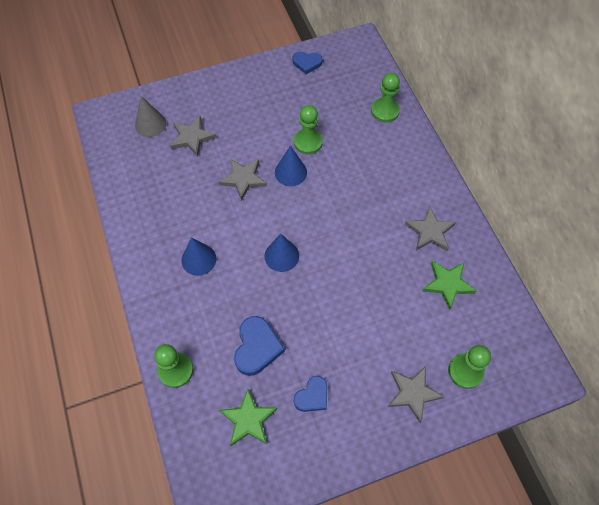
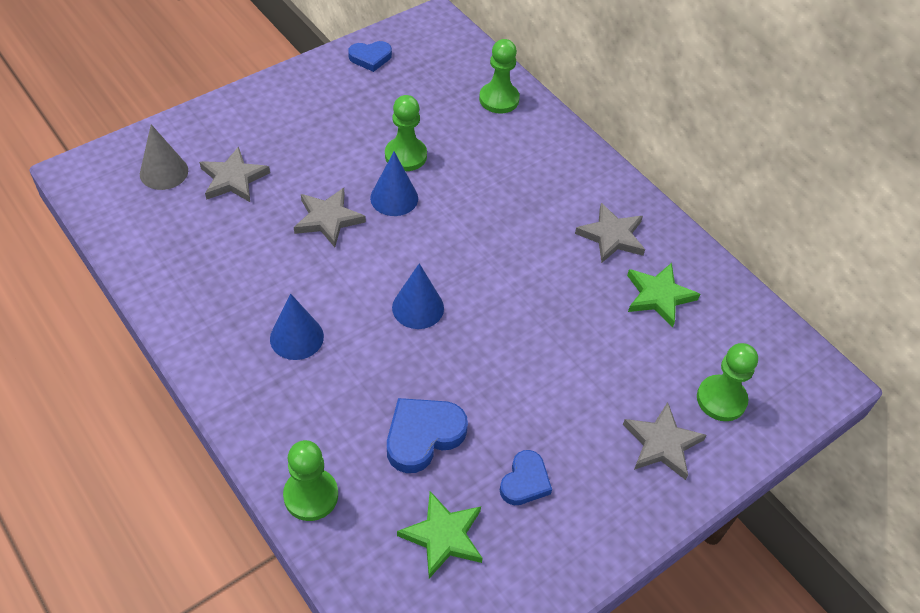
camera: 20 degrees left, 10 degrees down
blue heart [234,316,285,376] -> blue heart turned 120 degrees counterclockwise [387,398,468,473]

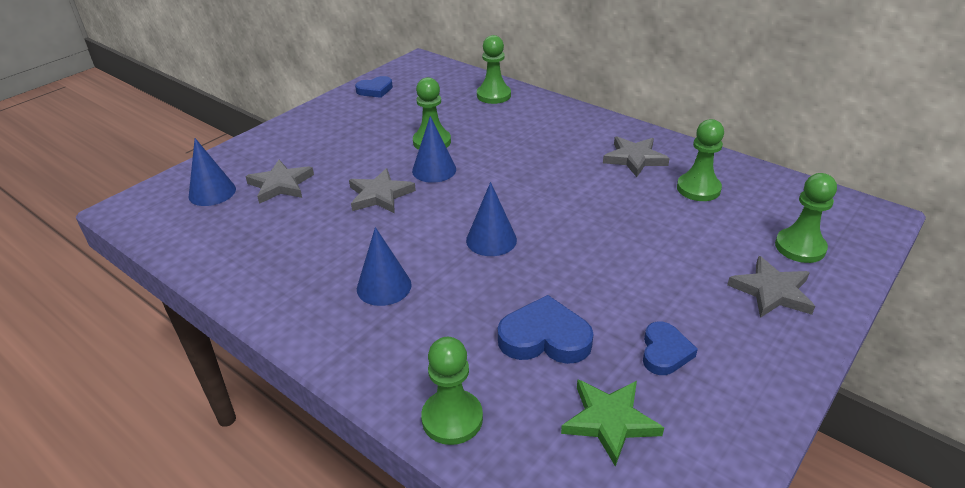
camera: 10 degrees left, 15 degrees down
grey cone [140,124,188,190] -> blue cone [189,138,236,206]
blue heart [387,398,468,473] -> blue heart turned 60 degrees clockwise [498,295,594,364]
green star [627,263,700,328] -> green pawn [677,119,724,201]

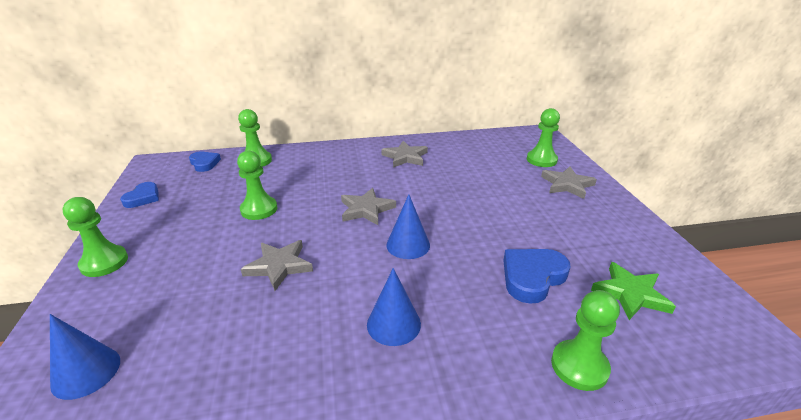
camera: 50 degrees left, 5 degrees down
grey star [245,160,314,204] -> grey star moved to [341,188,396,225]
blue cone [412,116,456,183] -> none
blue heart [643,322,698,375] -> blue heart moved to [189,152,221,172]
green pawn [677,119,724,201] -> green pawn moved to [62,197,128,277]

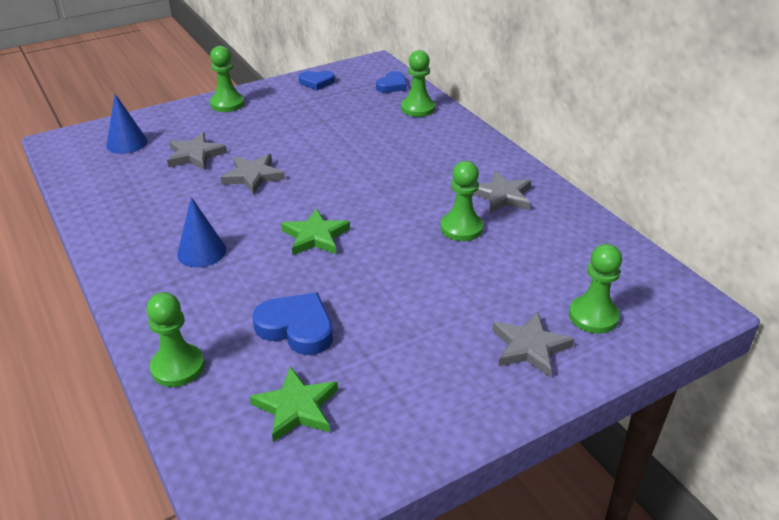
camera: 70 degrees right, 5 degrees up
green pawn [237,150,277,220] -> green pawn moved to [441,161,483,241]
grey star [341,188,396,225] -> grey star moved to [167,133,227,170]
blue cone [386,194,430,259] -> green star [281,208,350,255]

